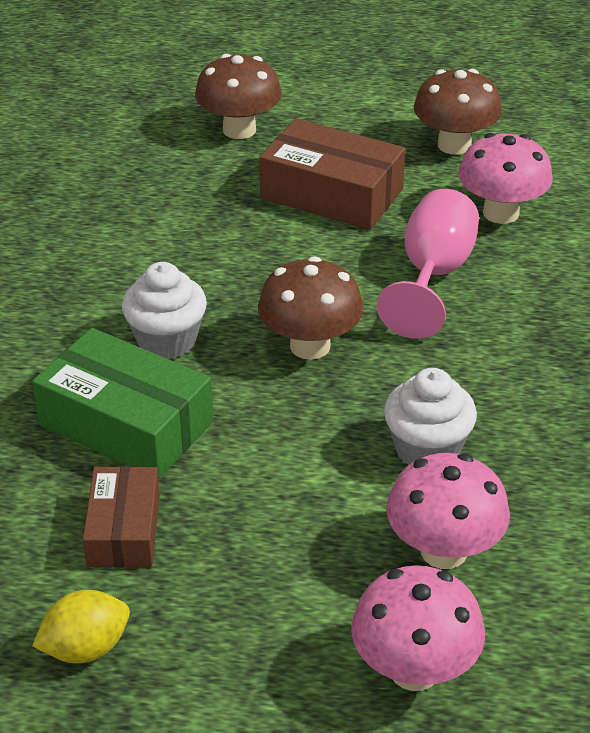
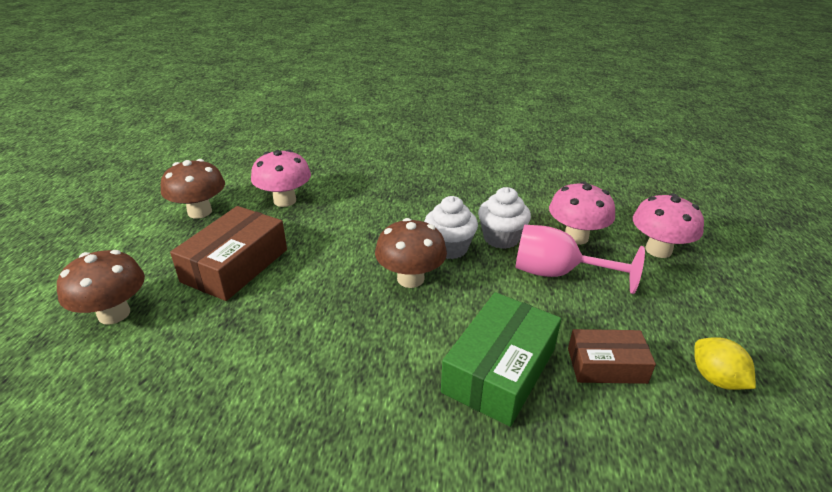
camera: 90 degrees left, 5 degrees down
white cupcake [122,262,207,359] -> white cupcake moved to [424,196,478,259]
pink goblet [377,189,479,339] -> pink goblet moved to [515,225,645,294]

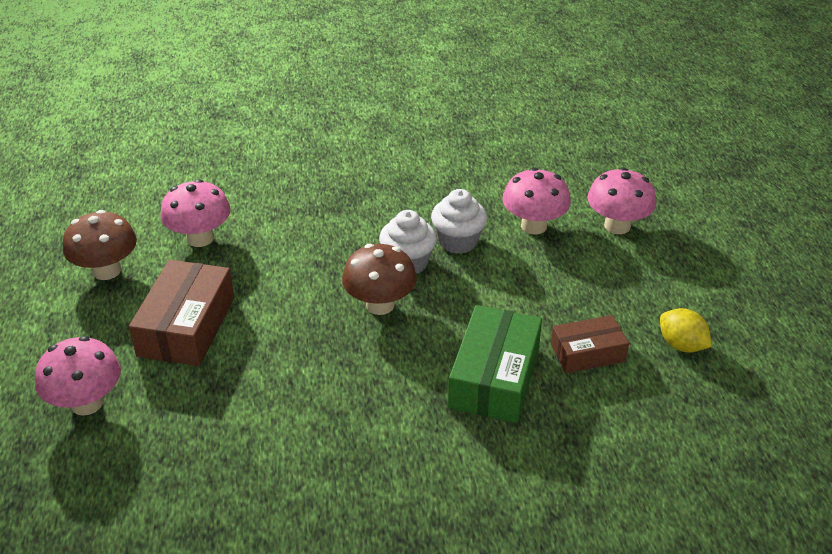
camera: 15 degrees left, 5 degrees up
brown mushroom [57,250,145,324] -> pink mushroom [35,336,121,416]
pink goblet [515,225,645,294] -> none

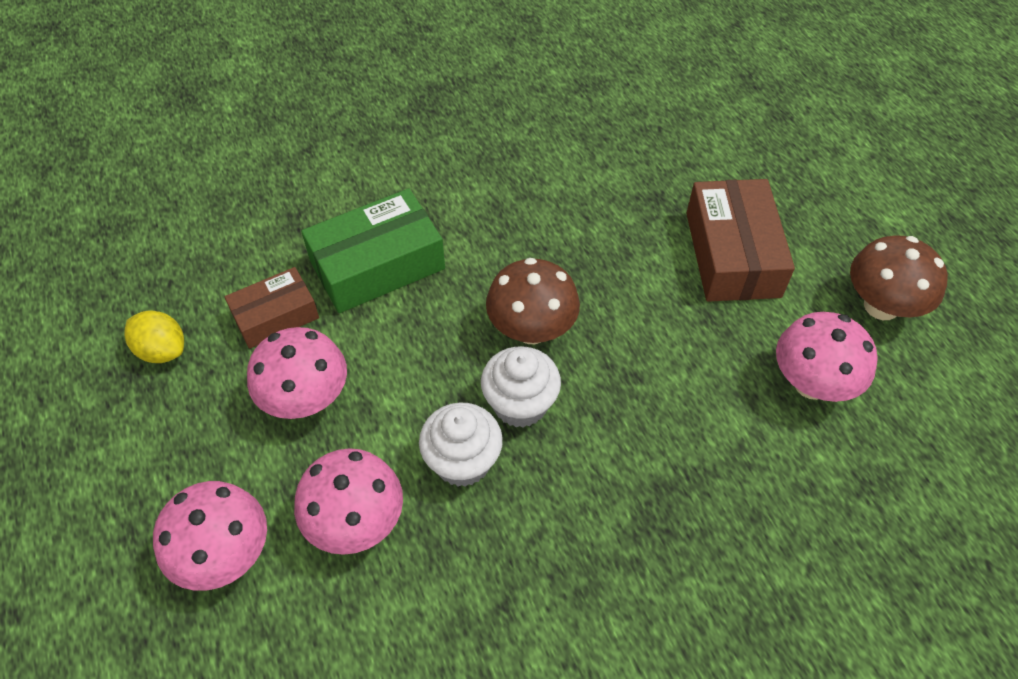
camera: 165 degrees right, 15 degrees up
pink mushroom [35,336,121,416] -> pink mushroom moved to [247,327,347,419]
green box [448,305,542,423] -> green box turned 60 degrees clockwise [301,188,445,313]

